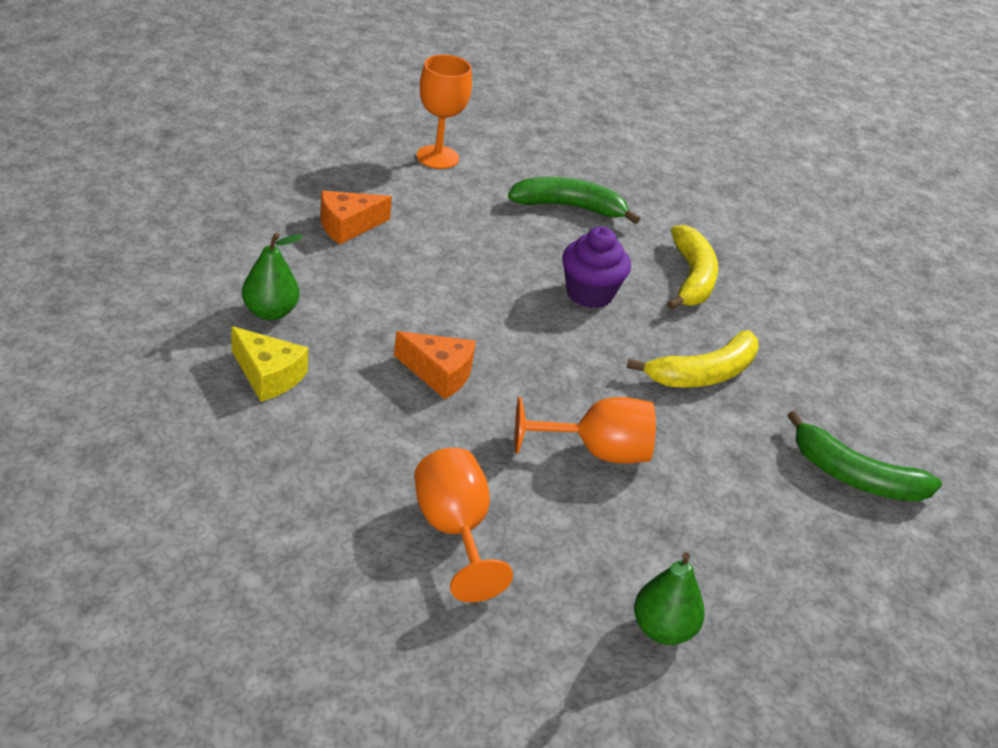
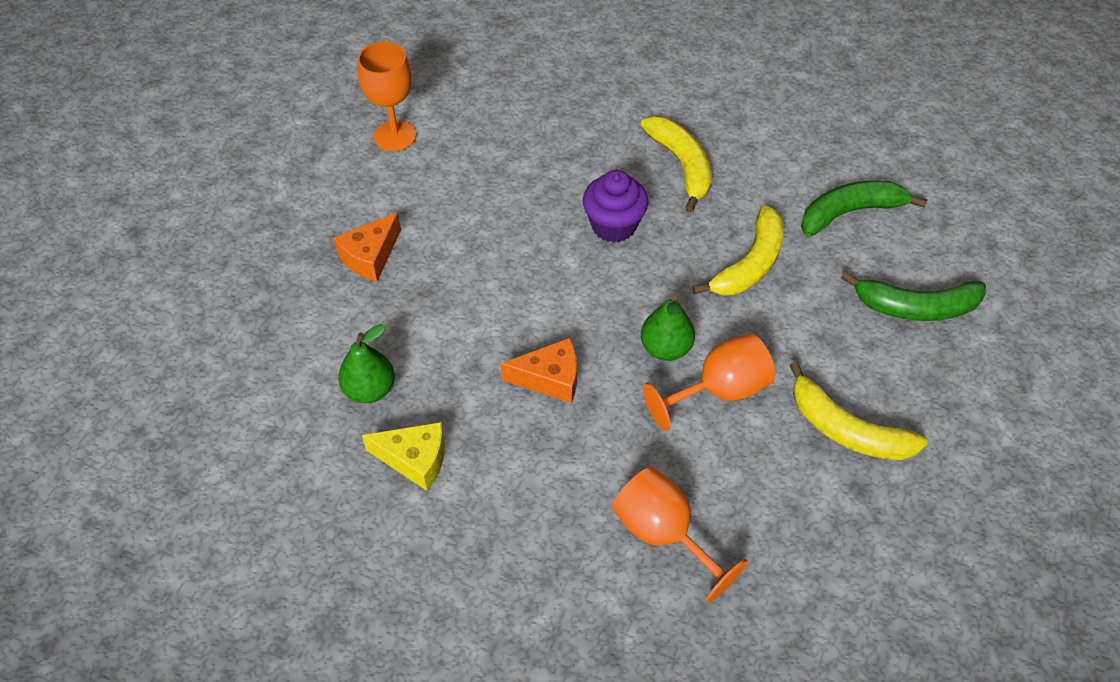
camera: 20 degrees left, 15 degrees up
green banana [508,177,640,224] -> green banana moved to [801,181,927,237]
green pear [634,552,705,645] -> green pear moved to [641,295,695,361]
none -> yellow banana [789,362,928,460]

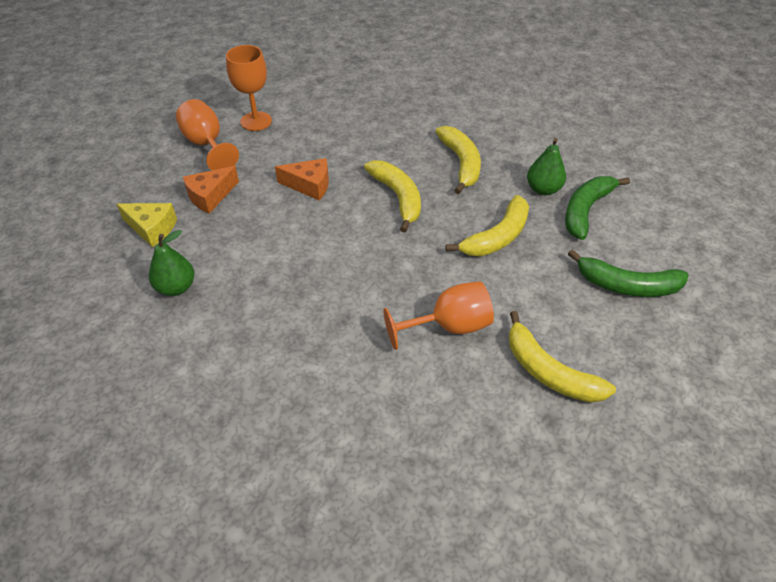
camera: 10 degrees right, 5 degrees down
yellow cheese [362,422,445,491] -> yellow cheese moved to [117,203,177,247]
orange cheese [501,338,577,403] -> orange cheese moved to [275,158,329,201]
purple cupcake [583,170,648,243] -> yellow banana [364,160,421,233]
orange goblet [612,467,748,603] -> orange goblet moved to [176,99,239,170]
green pear [641,295,695,361] -> green pear moved to [527,138,566,195]
green banana [801,181,927,237] -> green banana turned 45 degrees counterclockwise [565,176,630,240]

